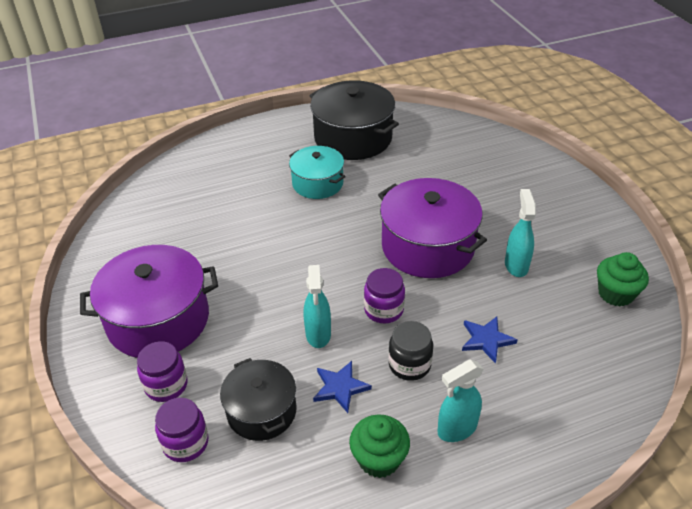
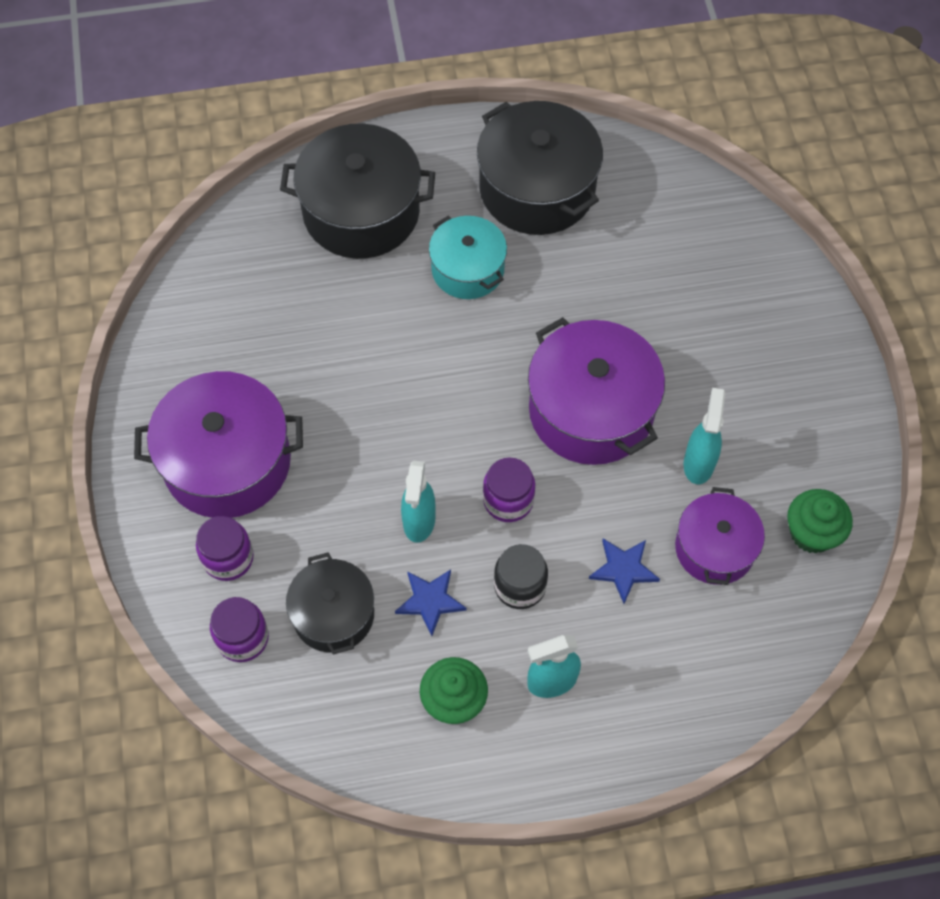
camera: 10 degrees right, 20 degrees up
none -> black pot [280,123,435,259]
none -> purple pot [675,487,765,585]

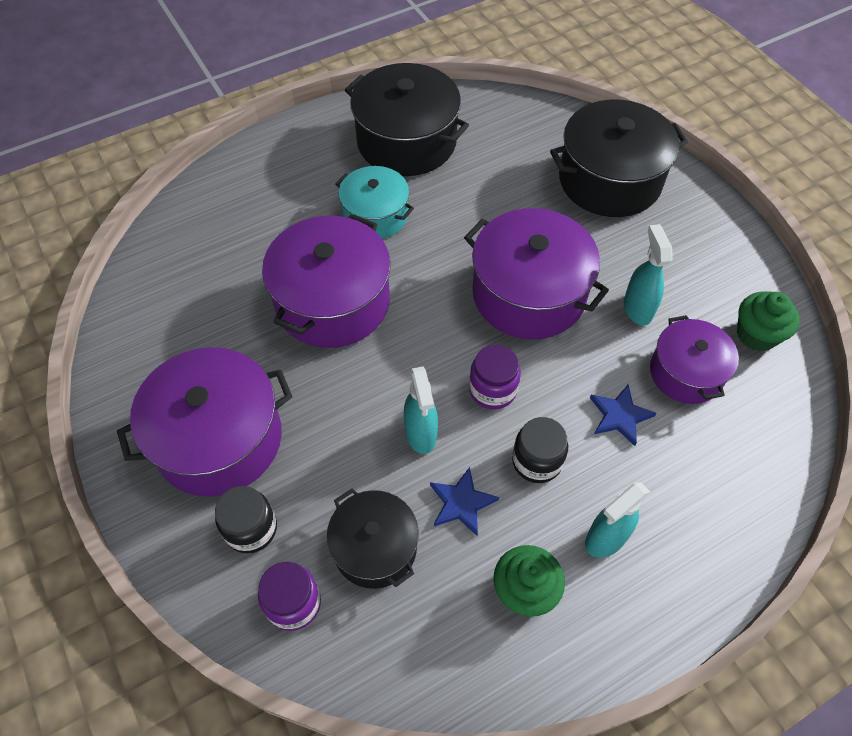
camera: 20 degrees left, 5 degrees down
purple jar [196,516,254,581] -> black jar [215,486,277,553]
black pot [280,123,435,259] -> black pot moved to [550,100,688,217]
none -> purple pot [262,214,390,348]

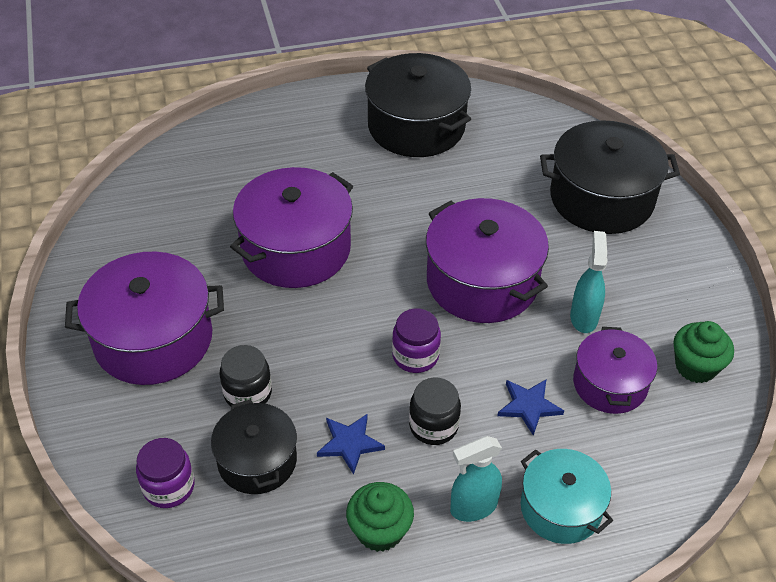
camera: 15 degrees right, 10 degrees down
black jar [215,486,277,553] -> black jar moved to [220,345,272,406]
turquoise pot [335,166,414,239] -> turquoise pot moved to [521,449,613,544]
turquoise spray bottle [404,366,438,454] -> none

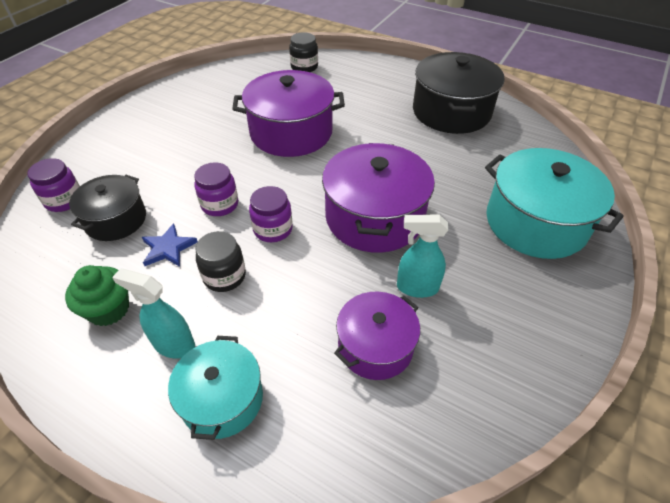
camera: 45 degrees right, 0 degrees up
purple pot [65,252,224,385] -> none
black jar [220,345,272,406] -> black jar moved to [289,32,318,72]
blue star [497,380,564,436] -> none
black pot [540,120,680,234] -> turquoise pot [485,148,624,259]
turquoise spray bottle [570,231,608,333] -> turquoise spray bottle turned 135 degrees counterclockwise [397,215,448,298]
green cupcake [673,321,734,383] -> none
none -> purple jar [194,162,238,216]

